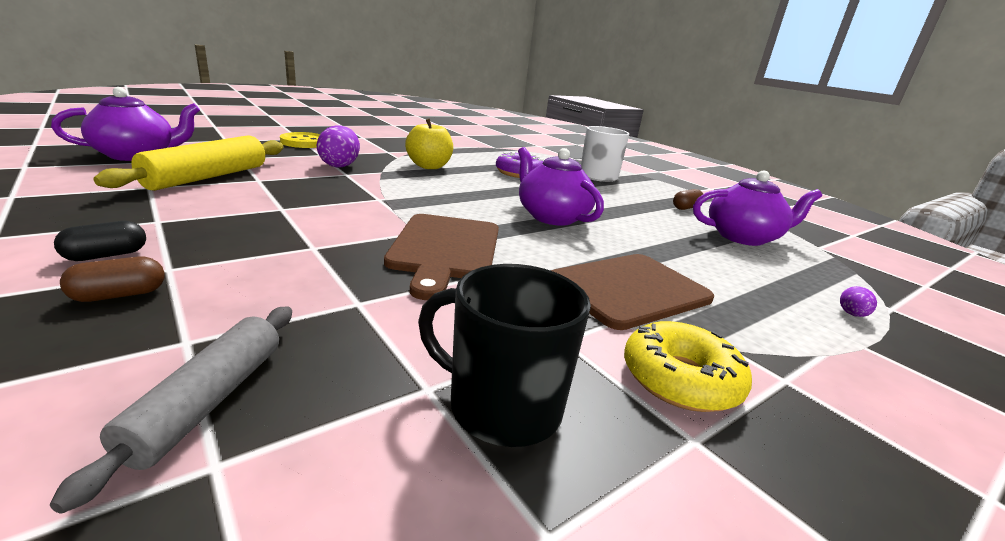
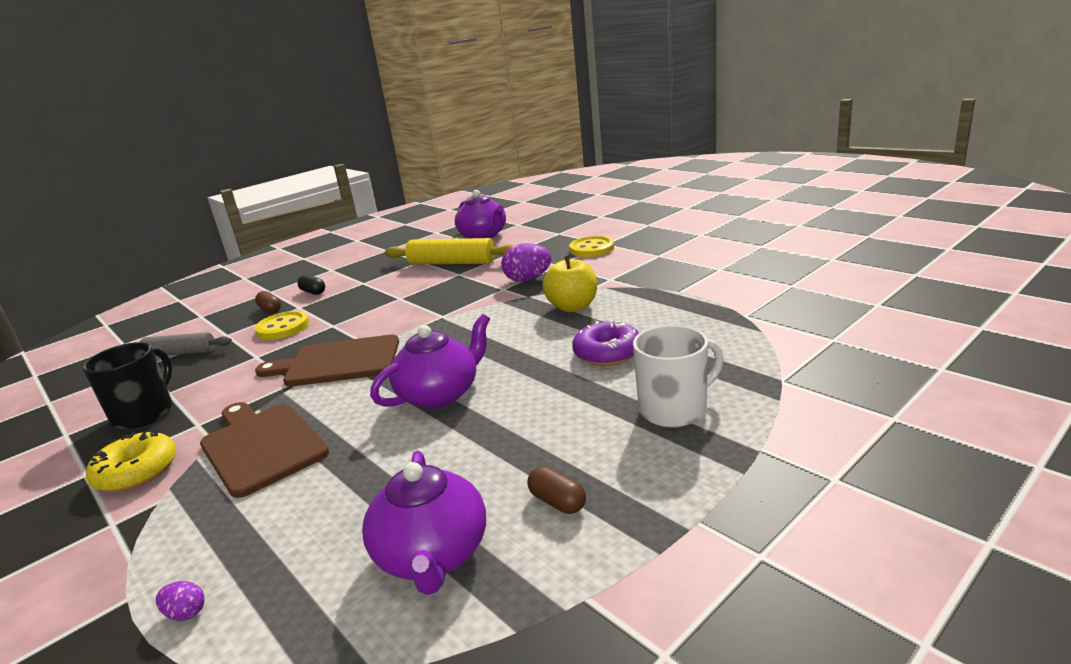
camera: 90 degrees right, 0 degrees up
none -> yellow button [254,311,309,340]

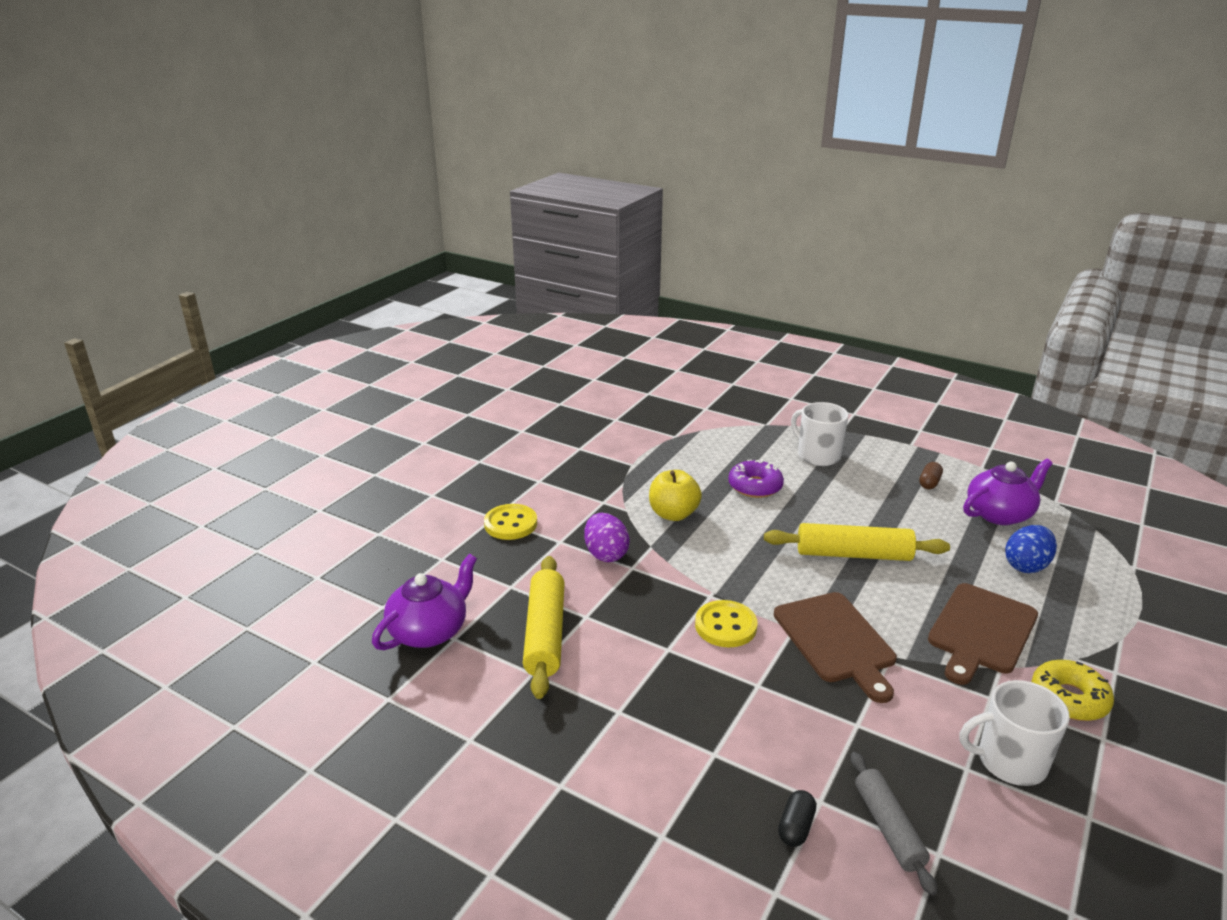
camera: 110 degrees left, 5 degrees up
black mug [82,342,172,430] -> white mug [960,680,1070,786]
purple egg [156,581,205,621] -> none
yellow button [254,311,309,340] -> yellow button moved to [695,600,757,647]
brown capsule [255,291,281,313] -> none
black capsule [297,275,325,295] -> black capsule moved to [778,790,816,847]
purple teapot [370,314,490,409] -> yellow rolling pin [764,523,950,561]
none -> blue egg [1005,525,1057,573]

